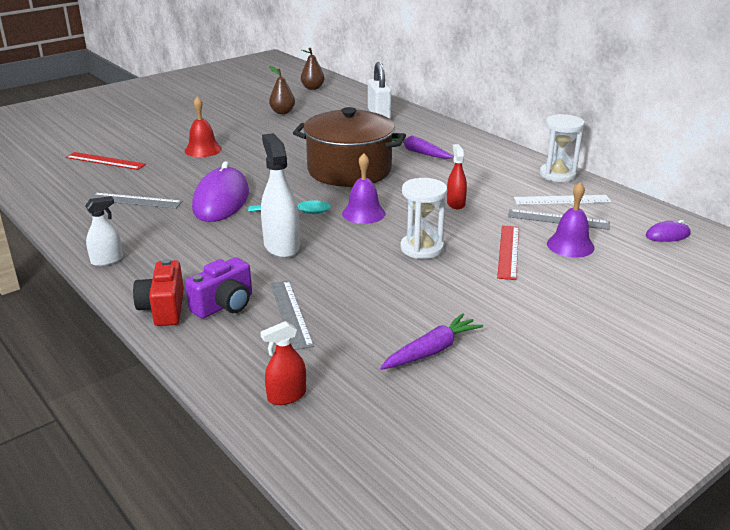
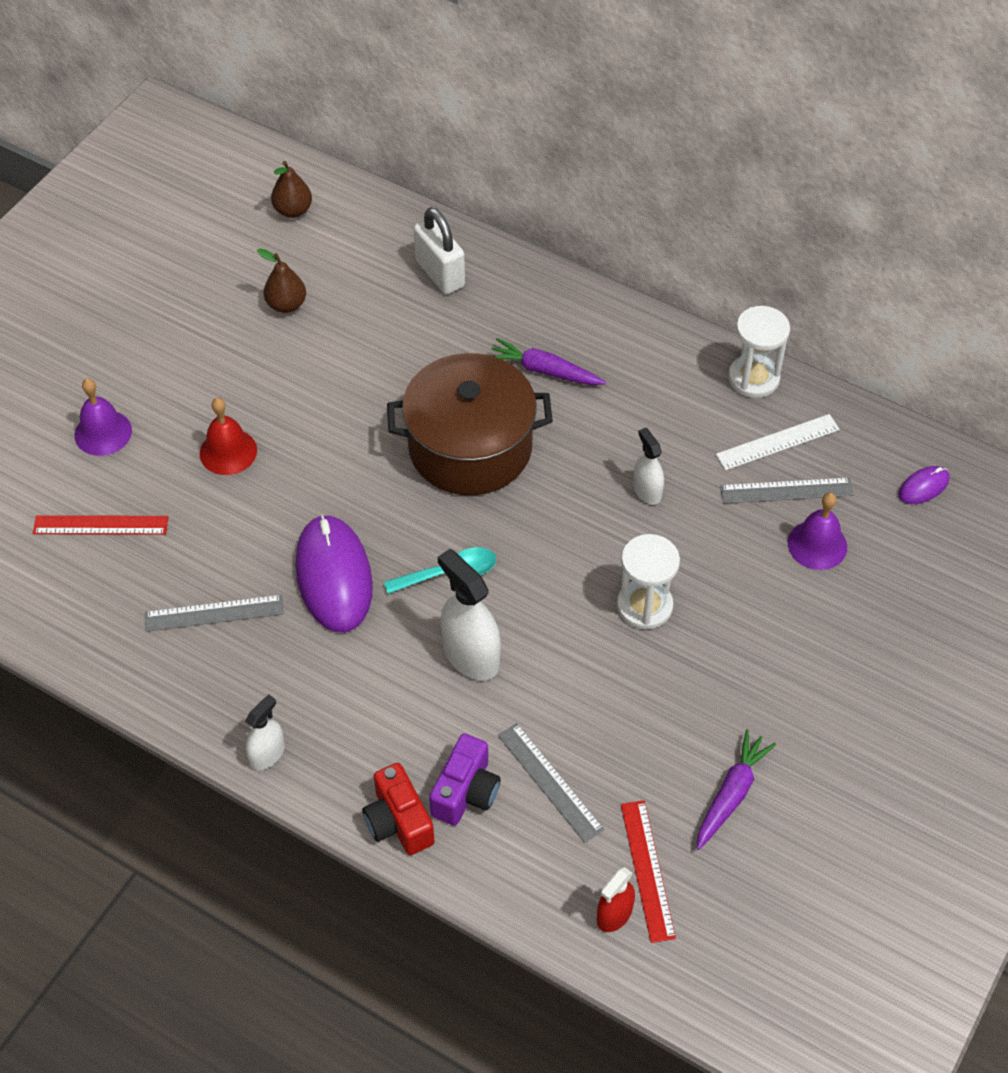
camera: 20 degrees left, 25 degrees up
purple bell [342,153,386,224] -> purple bell moved to [75,379,132,456]
red spray bottle [447,144,467,209] -> white spray bottle [633,428,664,505]
red ruler [497,225,519,280] -> red ruler moved to [621,800,676,943]

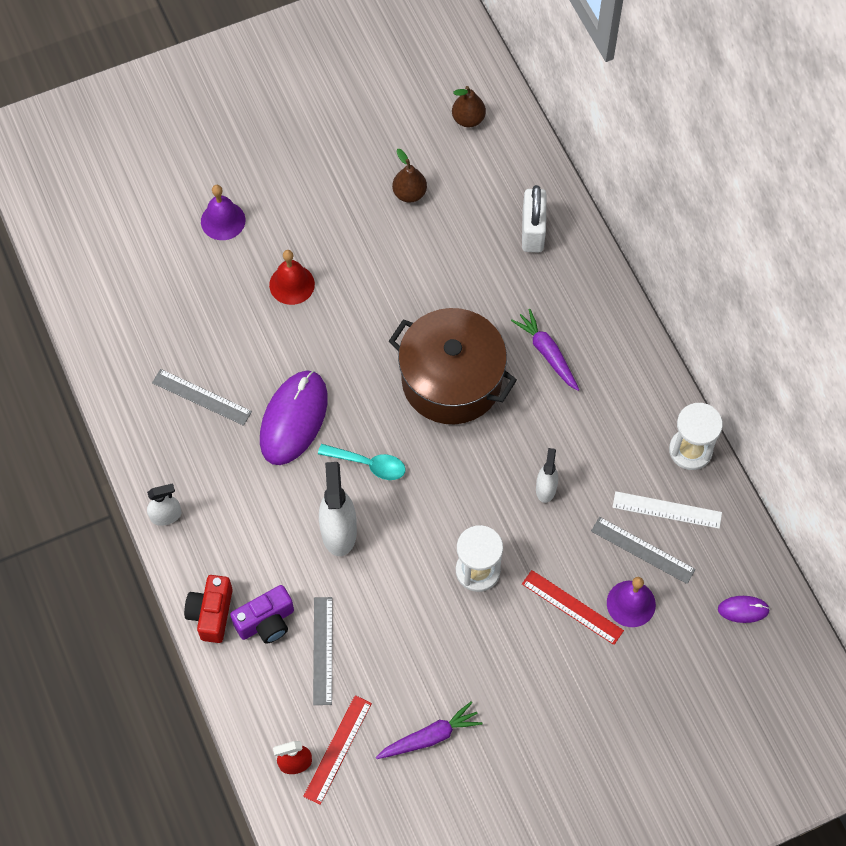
camera: 35 degrees right, 10 degrees up
red ruler [33,515,169,535] -> red ruler moved to [522,570,624,645]

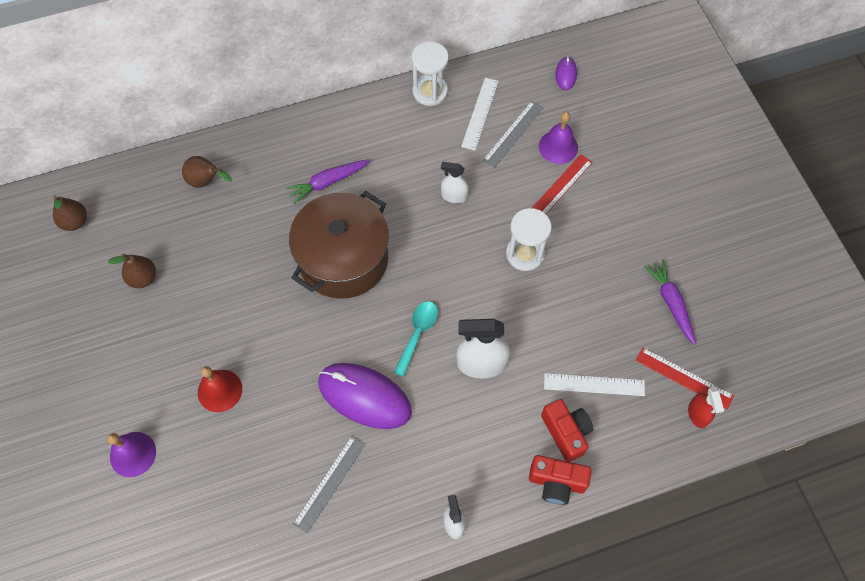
camera: 85 degrees left, 0 degrees up
purple camera [230,585,294,644] -> red camera [541,399,594,462]
grey ruler [313,597,333,705] -> white ruler [544,373,645,396]
white padlock [522,185,546,252] -> brown pear [182,156,232,188]

